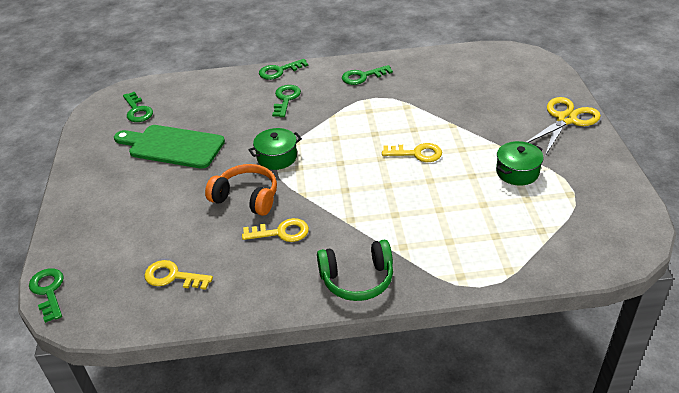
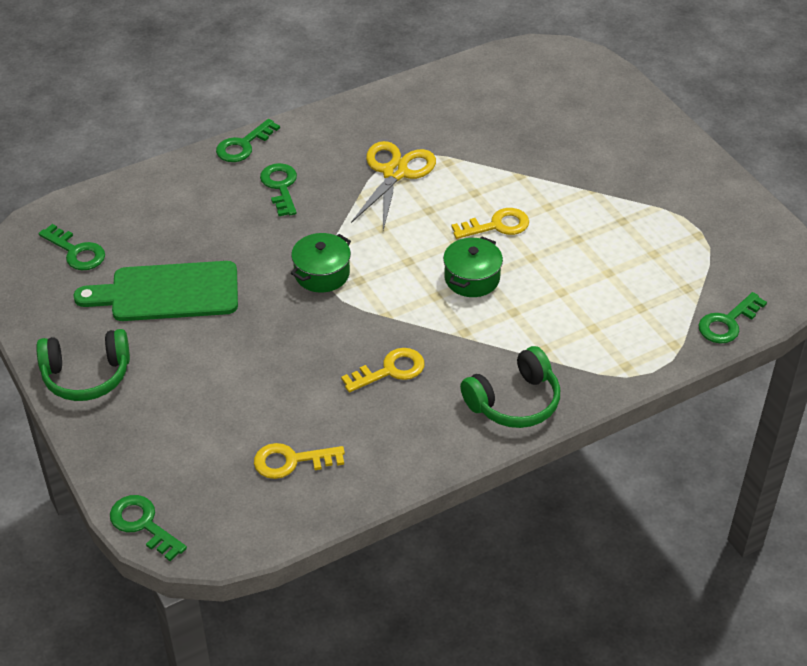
camera: 25 degrees left, 5 degrees up
orange headphones [205,164,277,216] -> none
green key [342,65,393,85] -> green key moved to [698,292,767,344]
green pot [496,141,544,186] -> green pot moved to [443,237,503,297]
yellow scissors [527,97,601,156] -> yellow scissors moved to [351,141,436,230]
none -> green headphones [36,329,130,401]

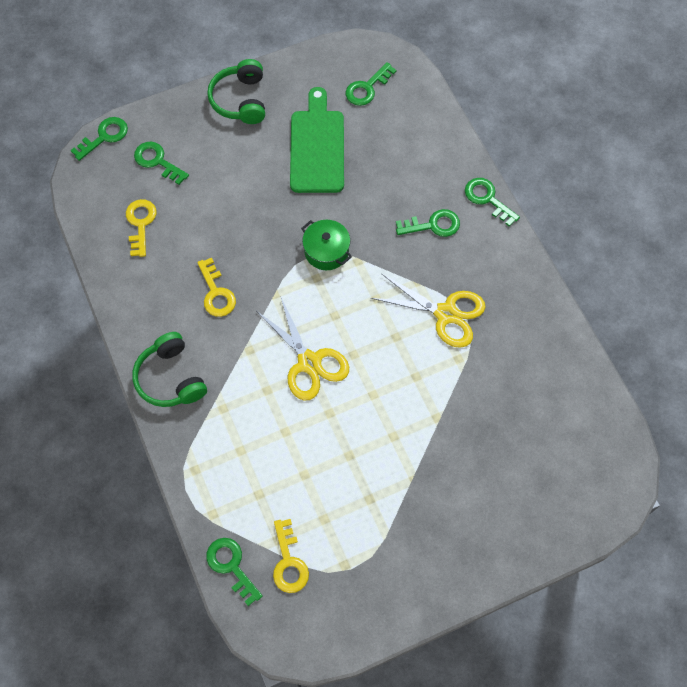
camera: 95 degrees right, 20 degrees up
green pot [443,237,503,297] -> yellow scissors [257,296,349,401]
yellow key [451,208,529,239] -> yellow key moved to [273,519,309,593]
none -> green key [134,142,189,185]

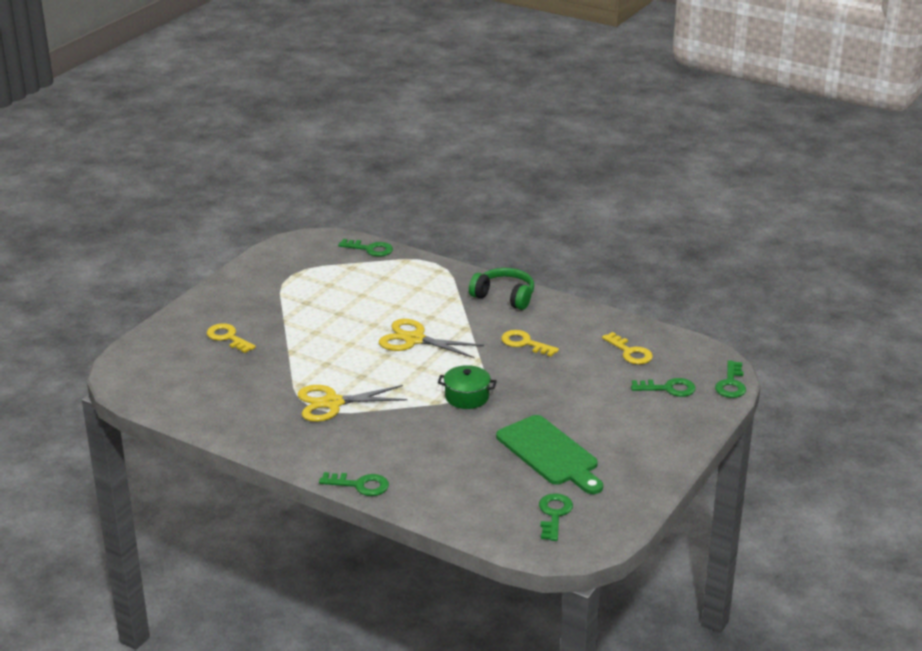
camera: 145 degrees right, 35 degrees down
green headphones [207,59,265,124] -> none
yellow key [273,519,309,593] -> yellow key moved to [207,323,256,353]
green key [396,209,460,237] -> none

